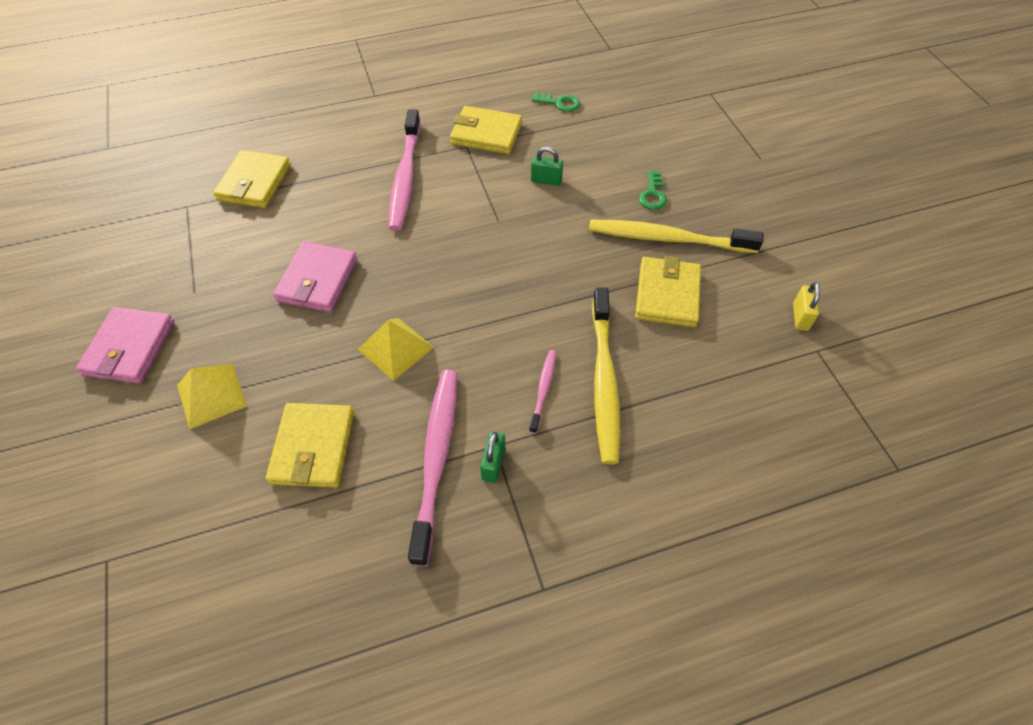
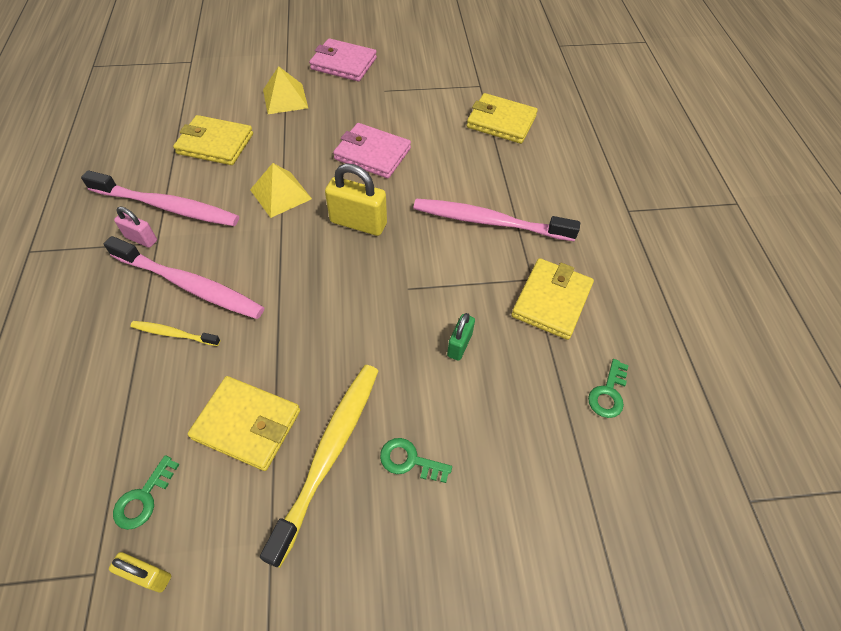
camera: 100 degrees right, 0 degrees up
green padlock [480,432,506,483] -> pink padlock [114,206,157,248]
pink toothbrush [529,350,556,433] -> pink toothbrush [104,236,264,319], size x2.03
yellow toothbrush [592,287,620,464] -> yellow toothbrush [130,321,220,346], size x0.49
none -> green key [113,455,179,530]
none -> yellow padlock [325,163,387,236]

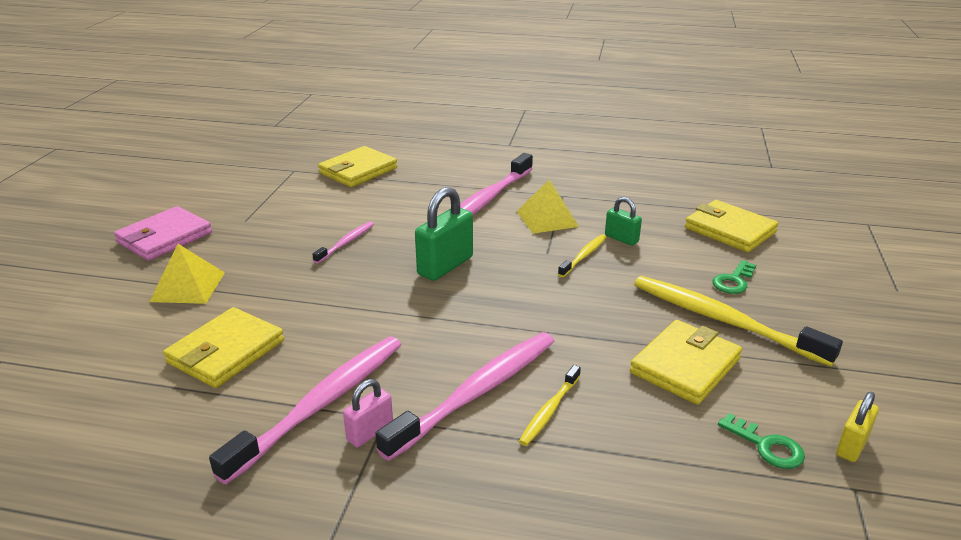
camera: 70 degrees left, 25 degrees down
yellow pyramid [250,163,312,218] -> yellow pyramid moved to [517,179,579,234]
yellow padlock [325,163,387,236] -> green padlock [415,187,473,281]
pink wallet [333,123,411,178] -> pink toothbrush [312,221,374,264]
yellow wallet [511,258,594,340] -> yellow wallet moved to [685,200,779,252]
green key [588,359,629,418] -> none
none -> yellow toothbrush [558,235,607,277]

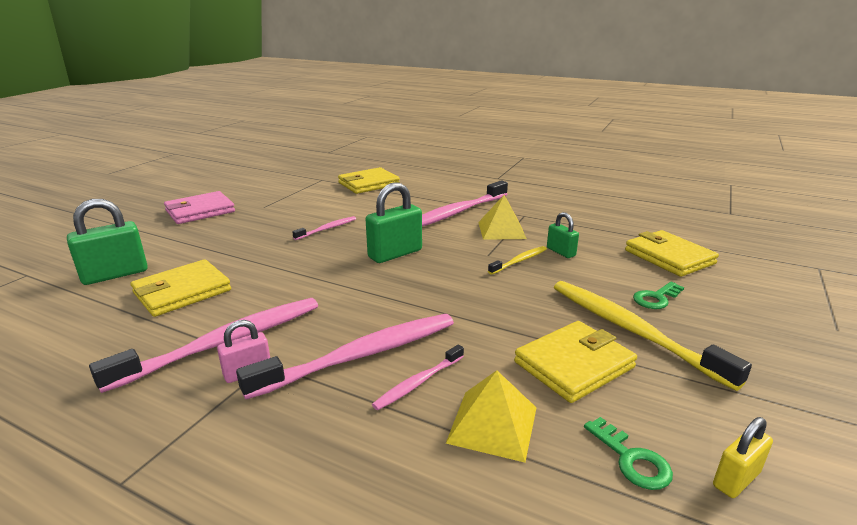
camera: 15 degrees right, 5 degrees down
yellow pyramid [149,244,225,304] -> yellow pyramid moved to [446,370,536,463]
yellow toothbrush [519,365,581,446] -> pink toothbrush [372,345,464,410]
none -> green padlock [67,199,148,285]

